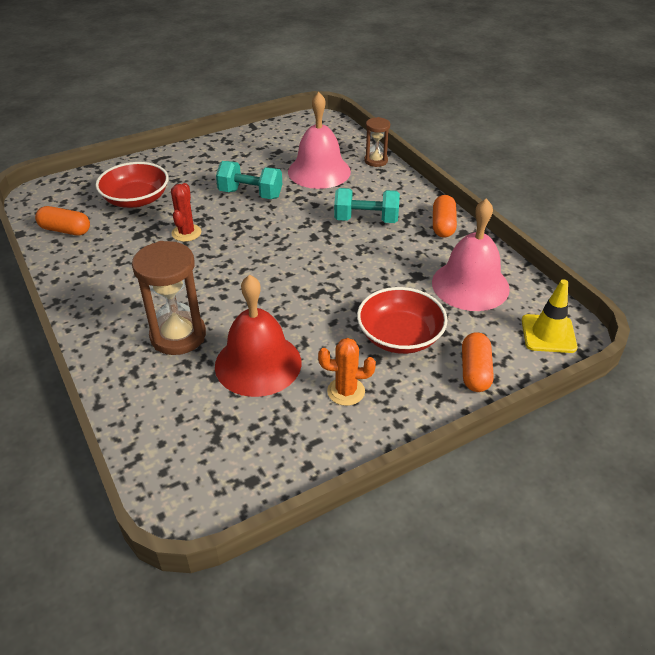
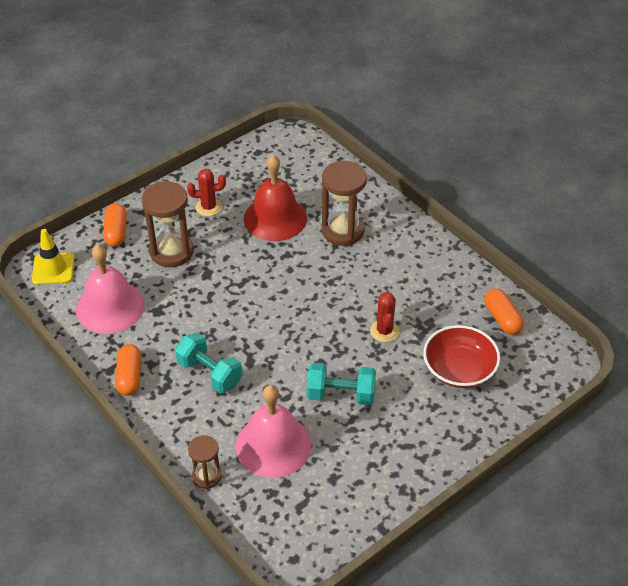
camera: 170 degrees right, 5 degrees up
orange capsule [35,206,90,236] -> orange capsule turned 60 degrees clockwise [484,289,524,335]
orange cactus [318,338,376,406] -> red cactus [187,169,226,216]
turquoise dumbbell [334,188,400,223] -> turquoise dumbbell turned 45 degrees clockwise [175,332,242,393]
red bowl [357,287,448,354] -> brown hourglass [142,181,194,267]

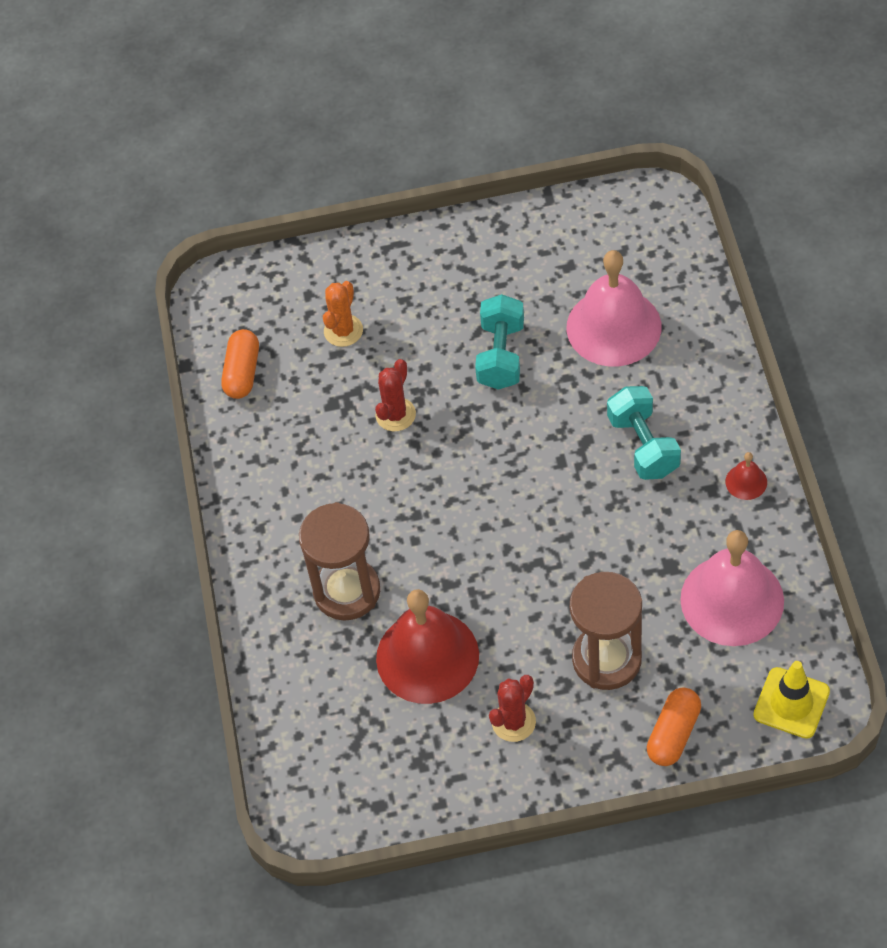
camera: 145 degrees left, 10 degrees up
orange capsule [115,344,141,396] -> red bell [725,452,767,500]
red cactus [187,169,226,216] -> red cactus turned 75 degrees counterclockwise [489,675,536,742]
brown hourglass [188,435,222,489] -> none
turquoise dumbbell [307,363,376,405] -> turquoise dumbbell turned 60 degrees clockwise [475,294,524,390]
red bowl [423,325,500,388] -> orange cactus [323,281,363,347]

